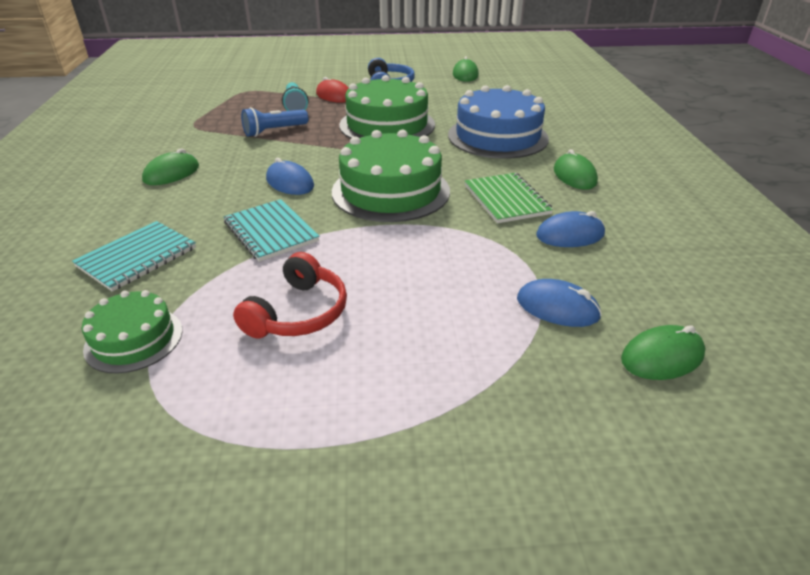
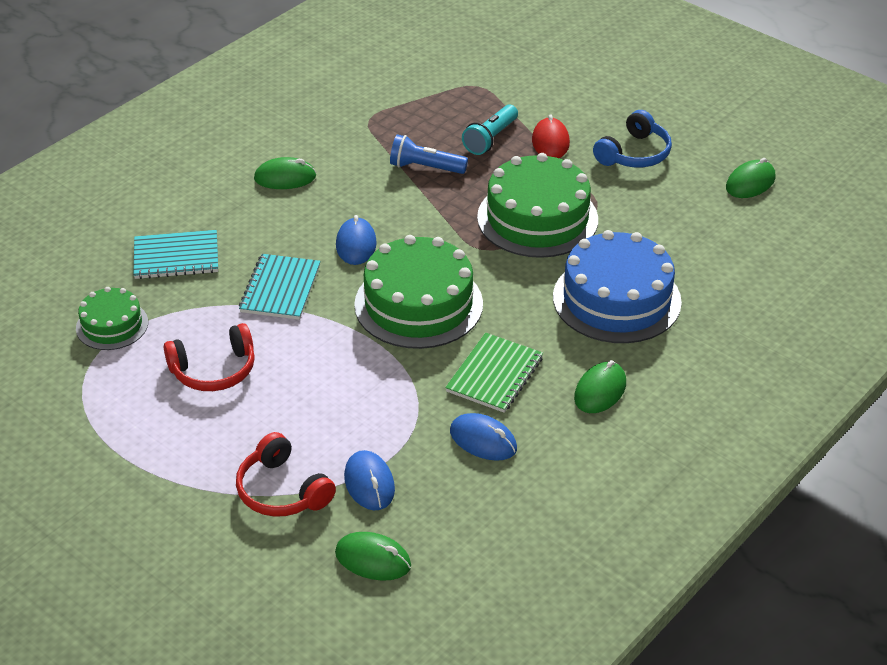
camera: 45 degrees right, 5 degrees up
none -> red headphones [236,432,336,517]

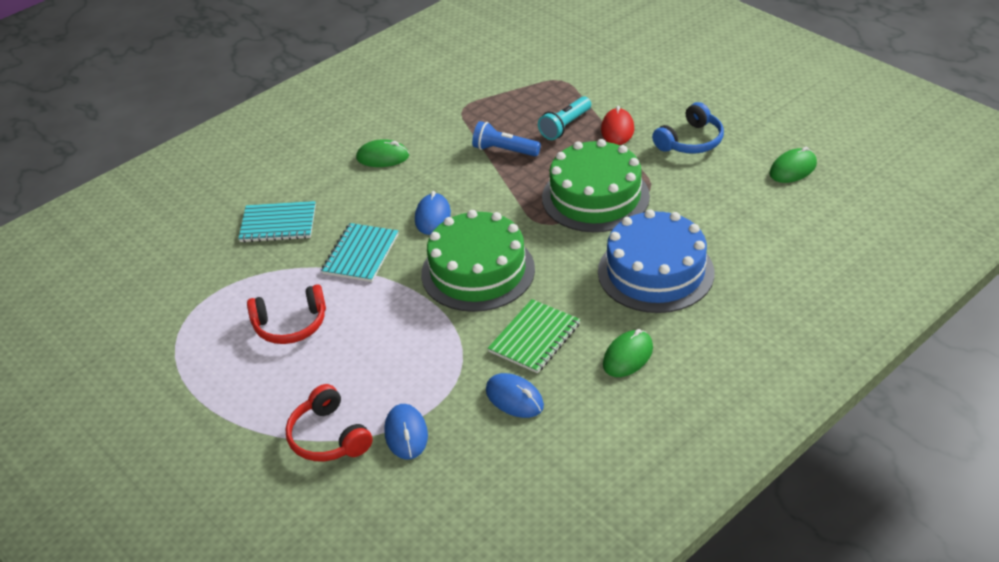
camera: 10 degrees right, 0 degrees up
green cake [76,287,148,350] -> none
green mouse [335,532,411,581] -> none

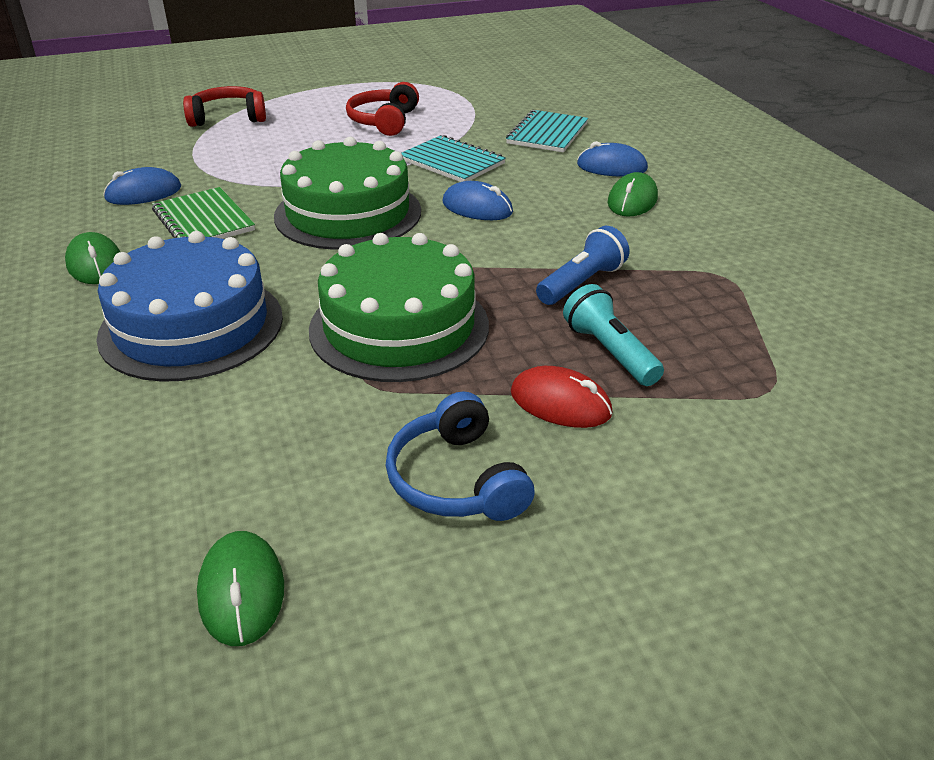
camera: 110 degrees right, 5 degrees down
blue mouse [384,404,428,460] -> blue mouse moved to [577,141,648,177]

